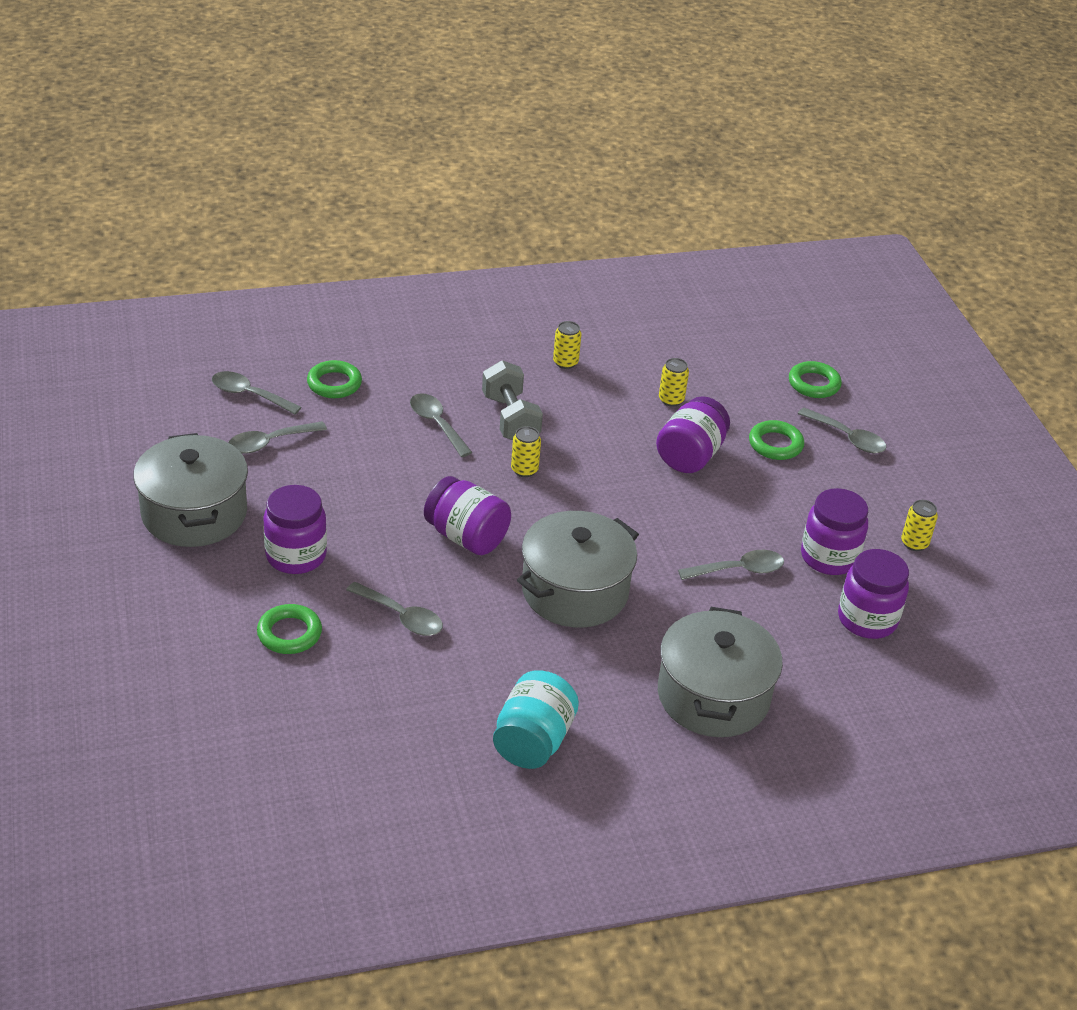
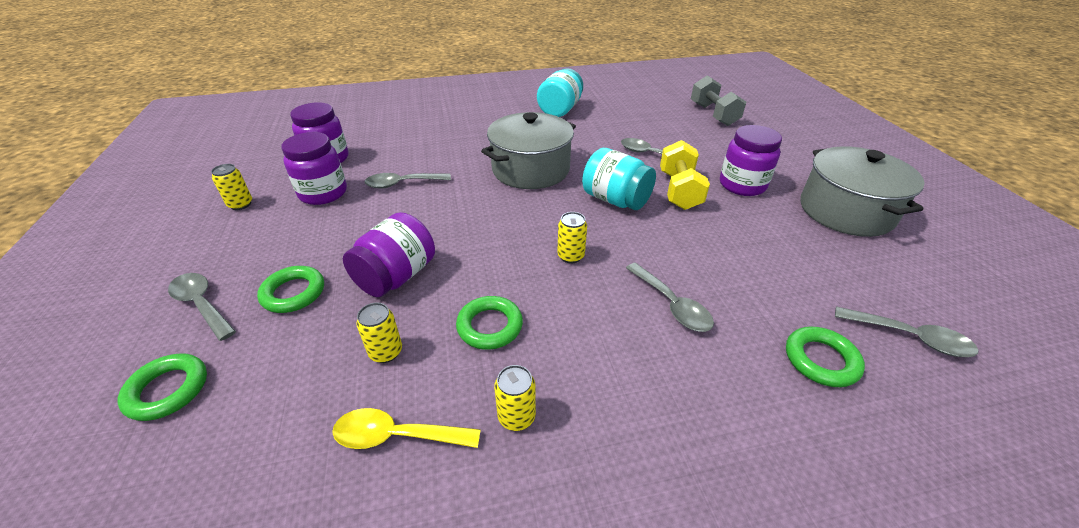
camera: 175 degrees left, 0 degrees up
grey spoon [228,421,327,454] -> none
green ring [257,604,322,654] -> green ring moved to [456,296,523,350]
purple jar [424,476,511,555] -> turquoise jar [582,148,656,210]
grey dumbbell [482,360,543,440] -> grey dumbbell moved to [691,75,746,126]
grey pot [658,607,783,737] -> none
none -> yellow spoon [332,408,481,449]
none -> yellow dumbbell [660,140,710,210]

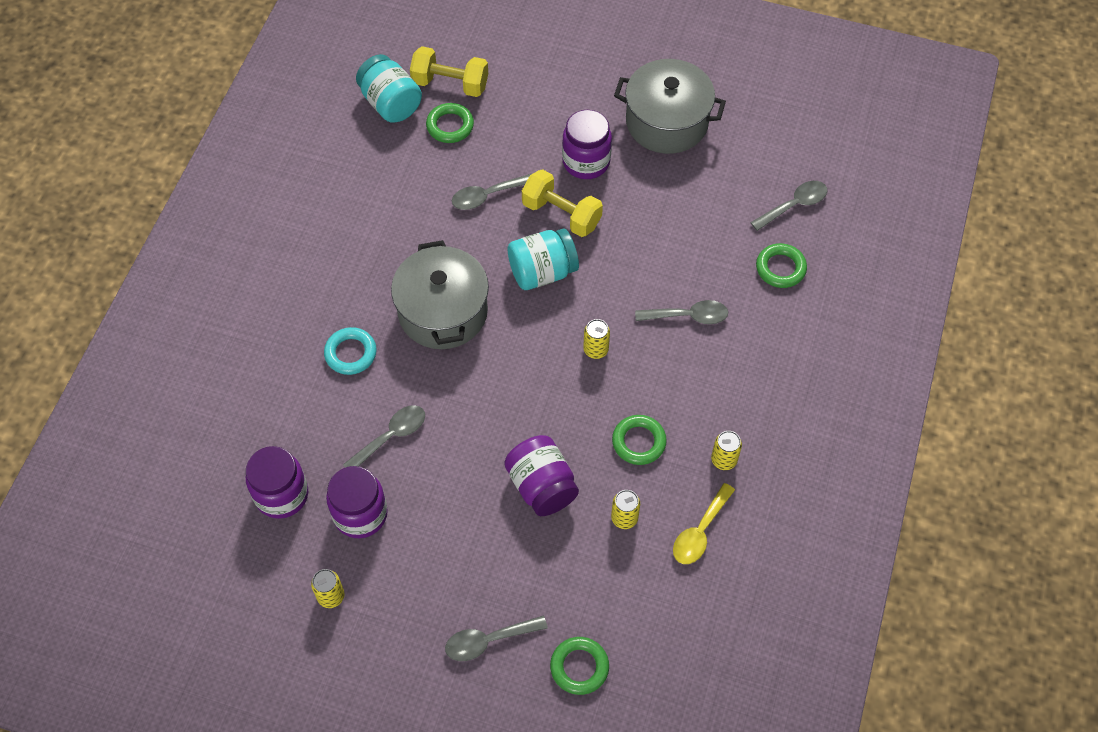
camera: 60 degrees left, 20 degrees up
green ring [257,266,324,313] -> green ring moved to [426,103,474,143]
grey spoon [364,173,451,189] -> grey spoon turned 150 degrees counterclockwise [343,405,425,468]
turquoise jar [537,68,583,117] -> turquoise jar moved to [356,54,422,123]
grey dumbbell [691,75,746,126] -> yellow dumbbell [410,46,488,97]
none -> turquoise ring [324,327,377,375]

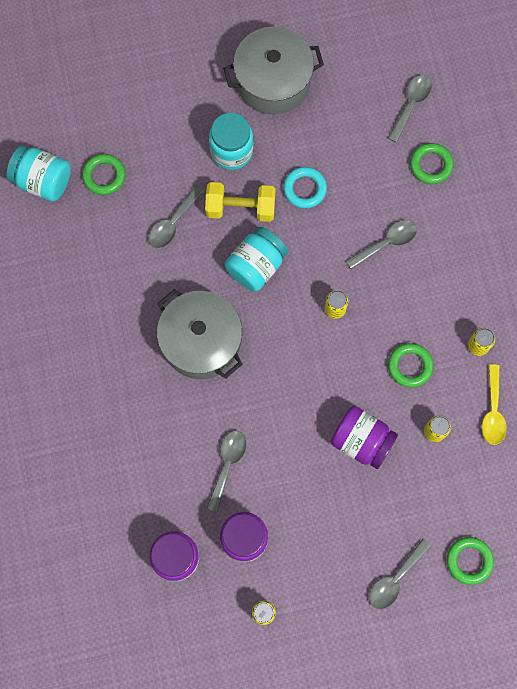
camera: 30 degrees left, 15 degrees up
turquoise ring [324,327,377,375] -> turquoise ring moved to [283,167,327,208]
yellow dumbbell [410,46,488,97] -> none
purple jar [562,110,612,179] -> turquoise jar [209,113,253,170]

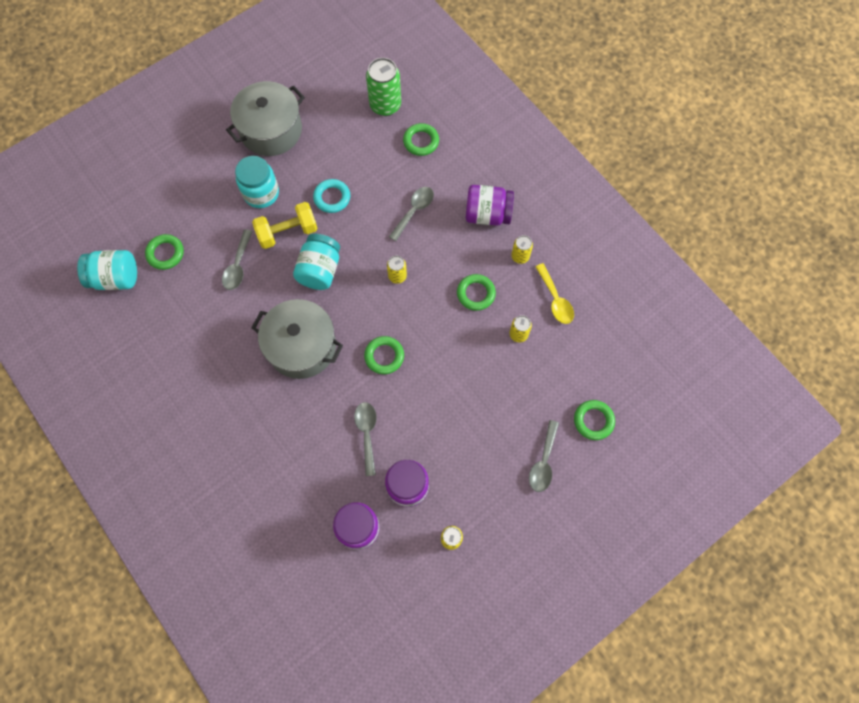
camera: 25 degrees left, 5 degrees down
purple jar [330,406,398,469] -> purple jar moved to [466,185,514,226]
grey spoon [388,75,432,143] -> green can [366,58,401,116]
none -> green ring [364,336,404,374]

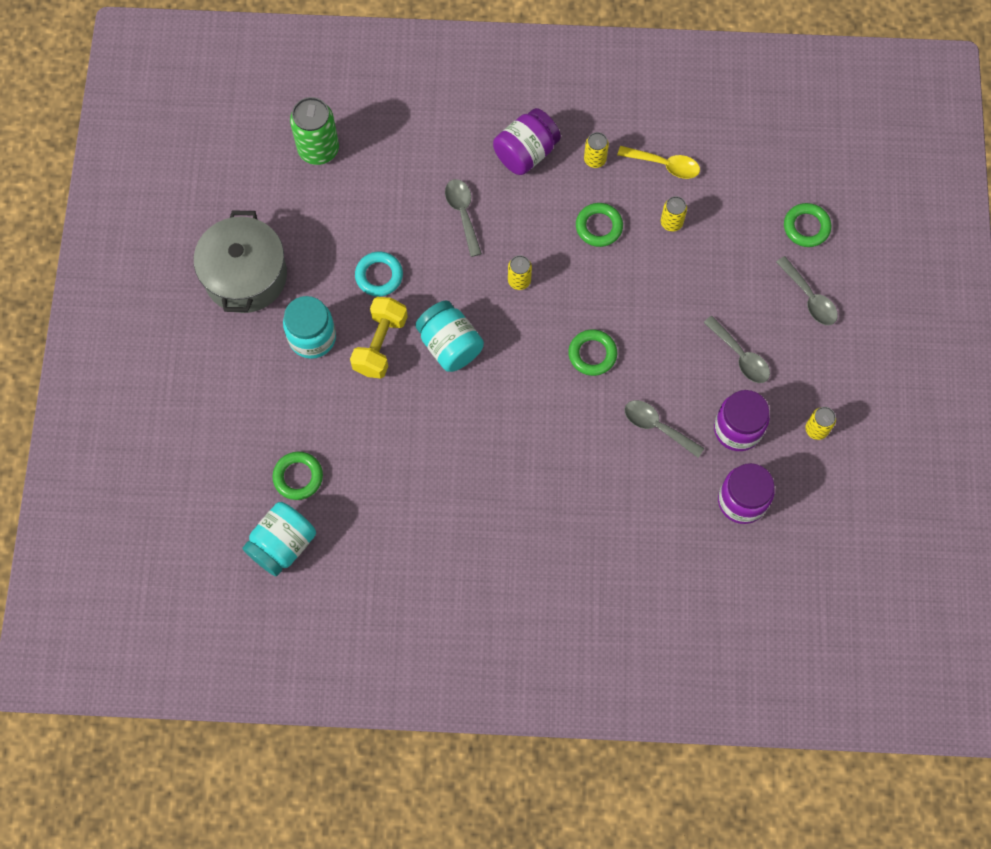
camera: 50 degrees left, 0 degrees up
grey spoon [222,229,253,290] -> grey spoon moved to [703,316,770,383]
grey pot [251,299,343,379] -> none
green ring [403,123,439,156] -> none

